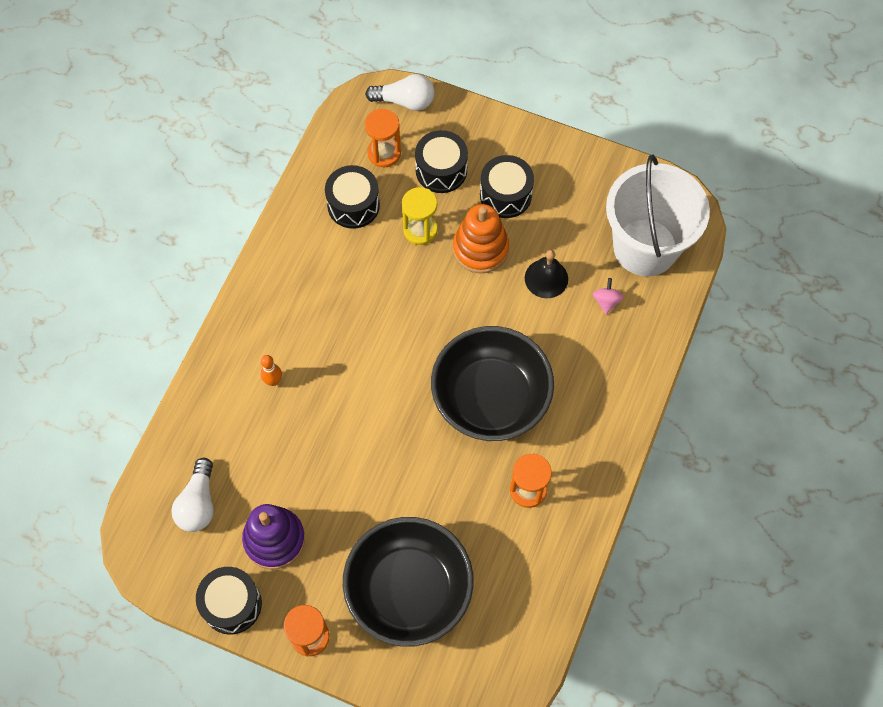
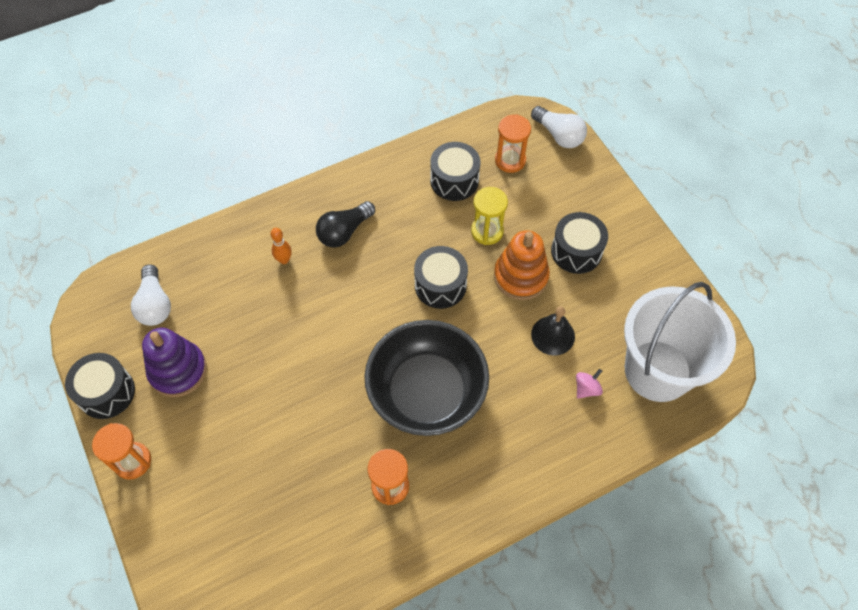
camera: 40 degrees right, 5 degrees down
white light bulb [171,458,214,532] -> white light bulb turned 60 degrees counterclockwise [131,264,171,326]
black bowl [343,517,474,647] -> none
black drum [415,130,468,193] -> black drum moved to [414,246,468,309]
none -> black light bulb [316,201,375,248]

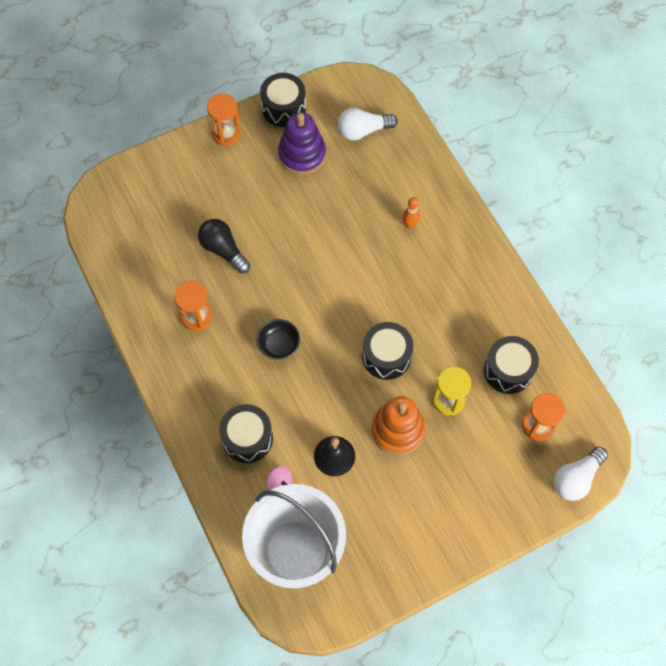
camera: 90 degrees right, 5 degrees up
black light bulb [316,201,375,248] -> black light bulb moved to [198,219,250,273]
black bowl [364,320,489,436] -> black bowl [257,319,300,360], size x0.41
black drum [551,212,608,274] -> black drum moved to [219,404,273,463]

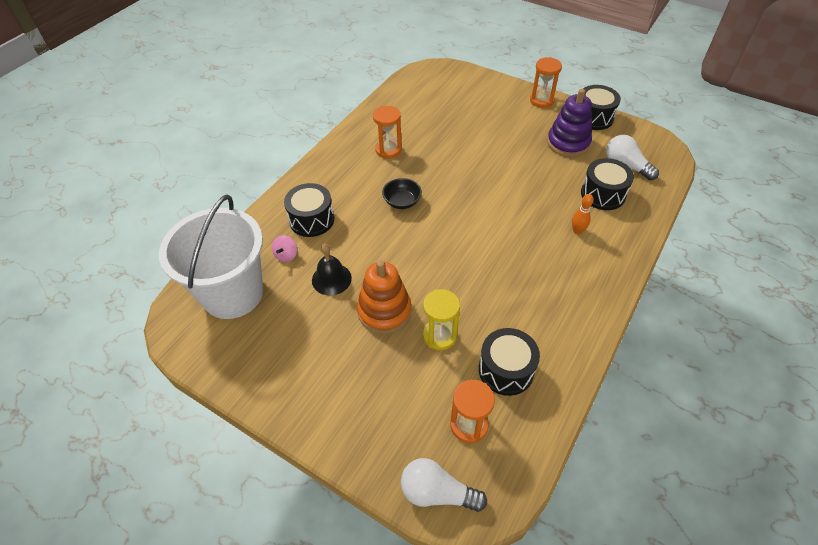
camera: 60 degrees right, 15 degrees down
black light bulb [198,219,250,273] -> none
black drum [362,322,413,380] -> black drum moved to [581,158,634,210]

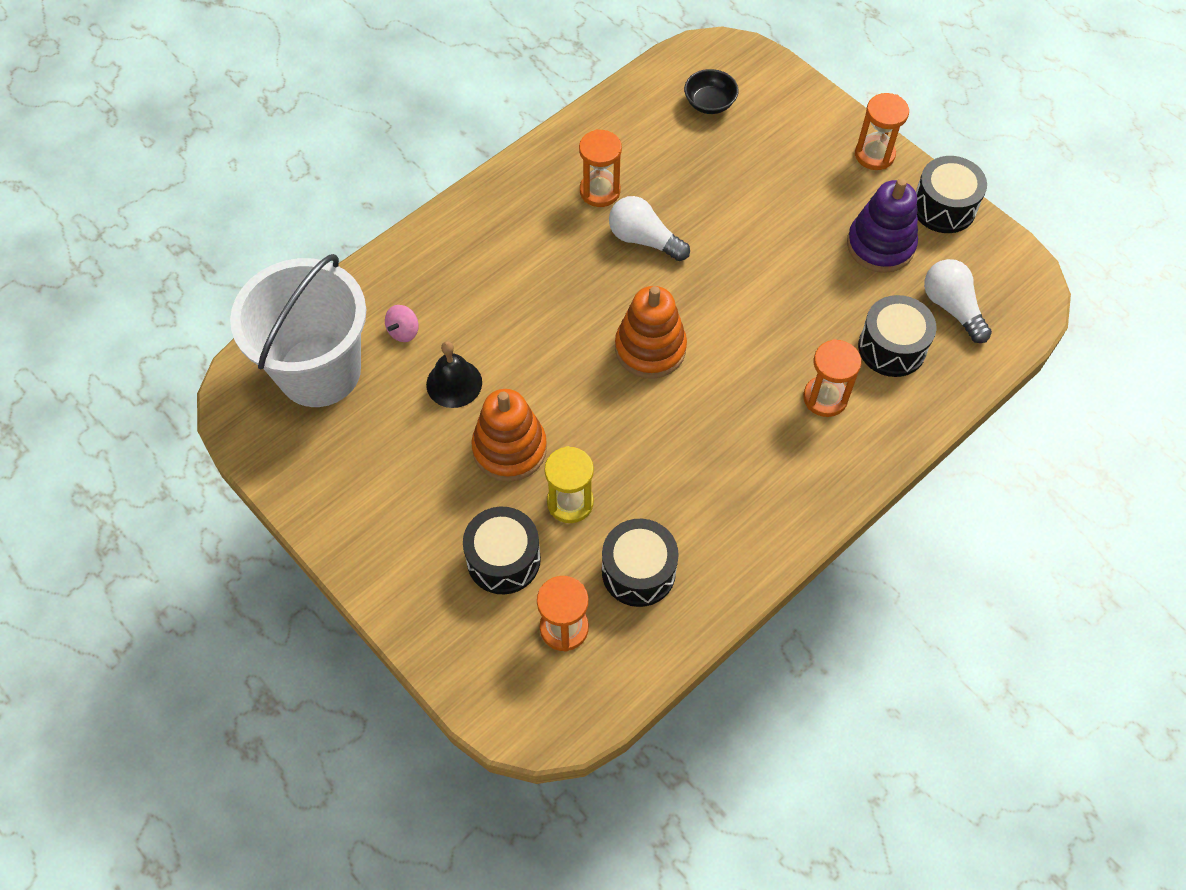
camera: 15 degrees right, 10 degrees up
black drum [284,183,334,237] -> black drum moved to [463,507,541,594]
black bowl [382,178,422,209] -> black bowl moved to [684,69,739,114]
white light bulb [401,458,487,512] -> white light bulb moved to [609,196,690,261]
orange bowling pin [572,194,594,234] -> orange hourglass [803,339,861,417]
none -> orange stacking toy [615,286,687,379]

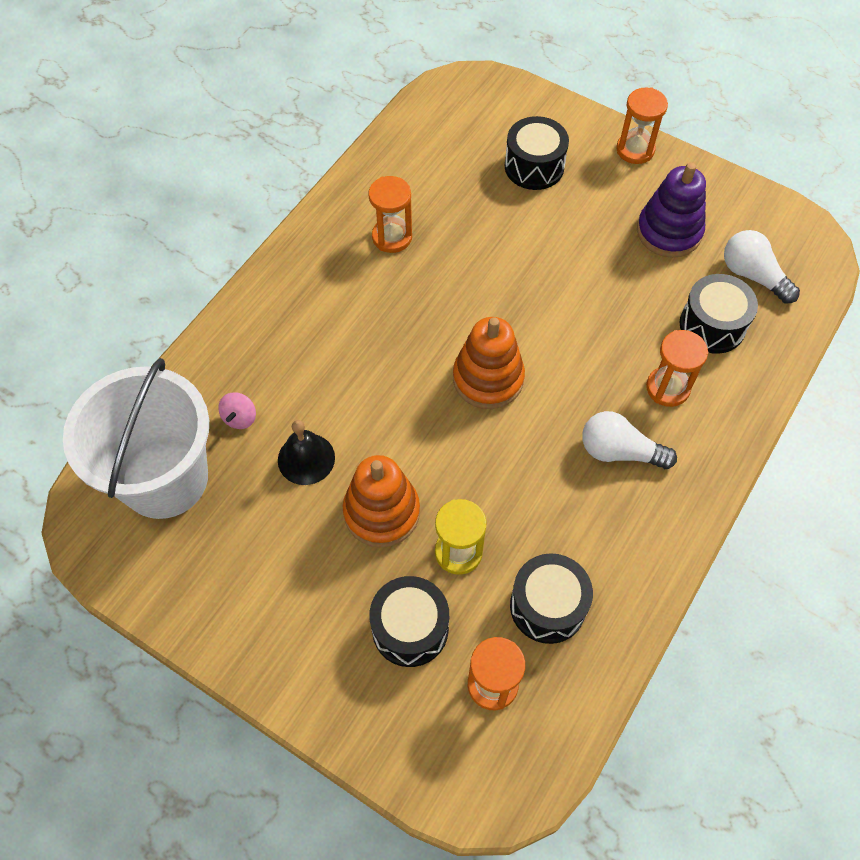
camera: 15 degrees left, 0 degrees up
white light bulb [609,196,690,261] -> white light bulb moved to [582,411,677,469]
black bowl [684,69,739,114] -> none
black drum [916,156,987,233] -> black drum moved to [505,116,569,190]

